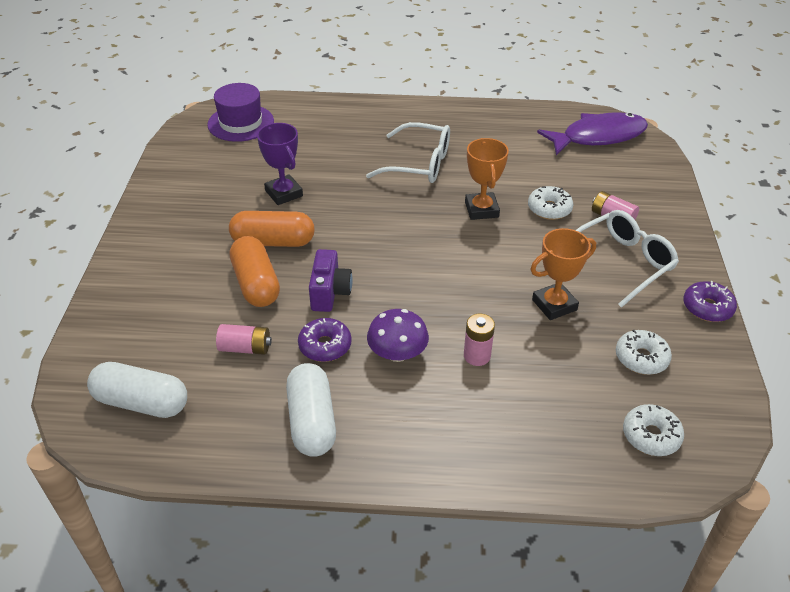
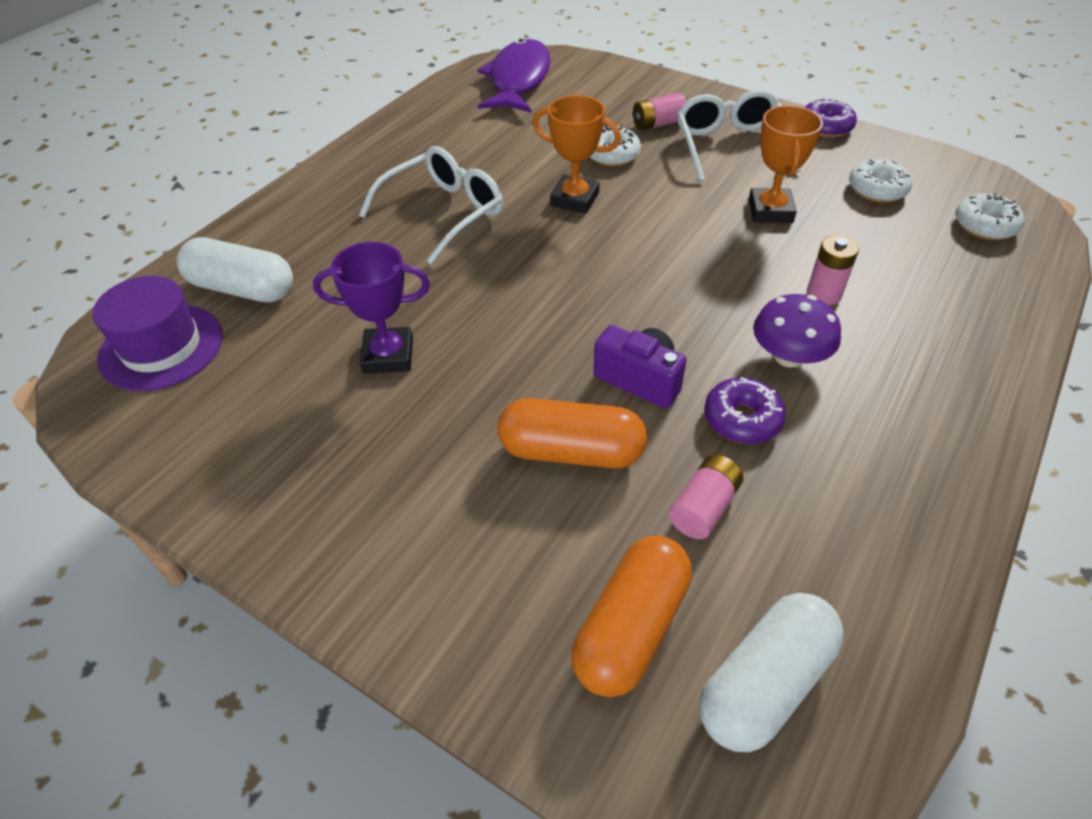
camera: 60 degrees left, 5 degrees up
orange capsule [229,211,315,247] -> orange capsule moved to [571,536,692,697]
white capsule [286,363,336,457] -> white capsule moved to [177,237,293,303]

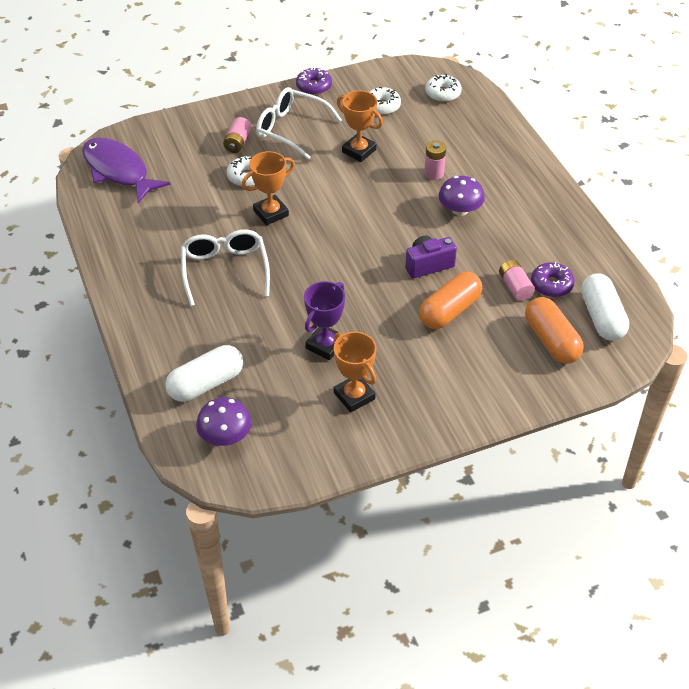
camera: 55 degrees left, 0 degrees up
purple hat [93,276,223,391] -> purple mushroom [196,398,251,446]
purple donut [704,377,786,444] -> purple donut moved to [531,262,575,297]
none -> orange trophy [334,332,376,412]

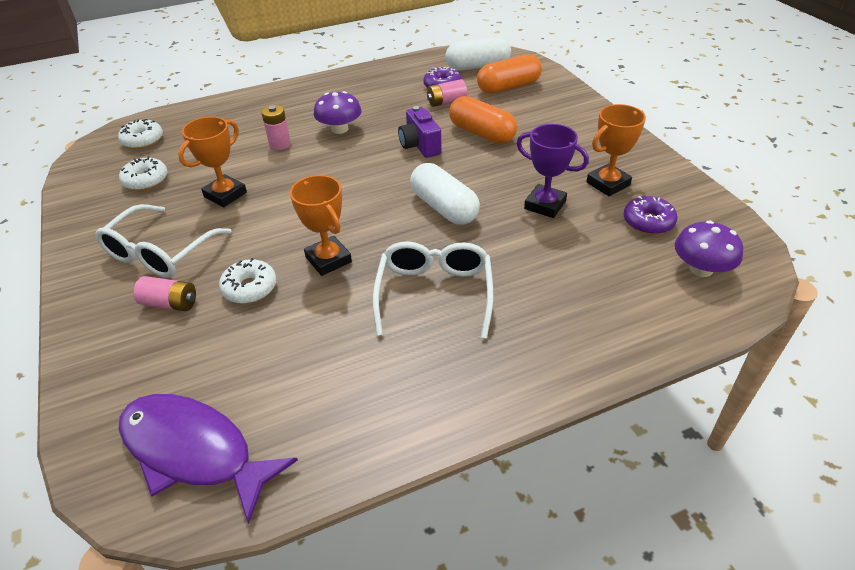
camera: 90 degrees left, 5 degrees down
purple fish [82,138,171,203] -> purple fish turned 75 degrees clockwise [118,394,298,524]
white capsule [165,345,243,402] -> white capsule moved to [410,163,480,225]
white glasses [181,230,270,306] -> white glasses turned 105 degrees clockwise [373,241,493,339]
purple donut [296,68,332,95] -> purple donut moved to [624,196,678,235]

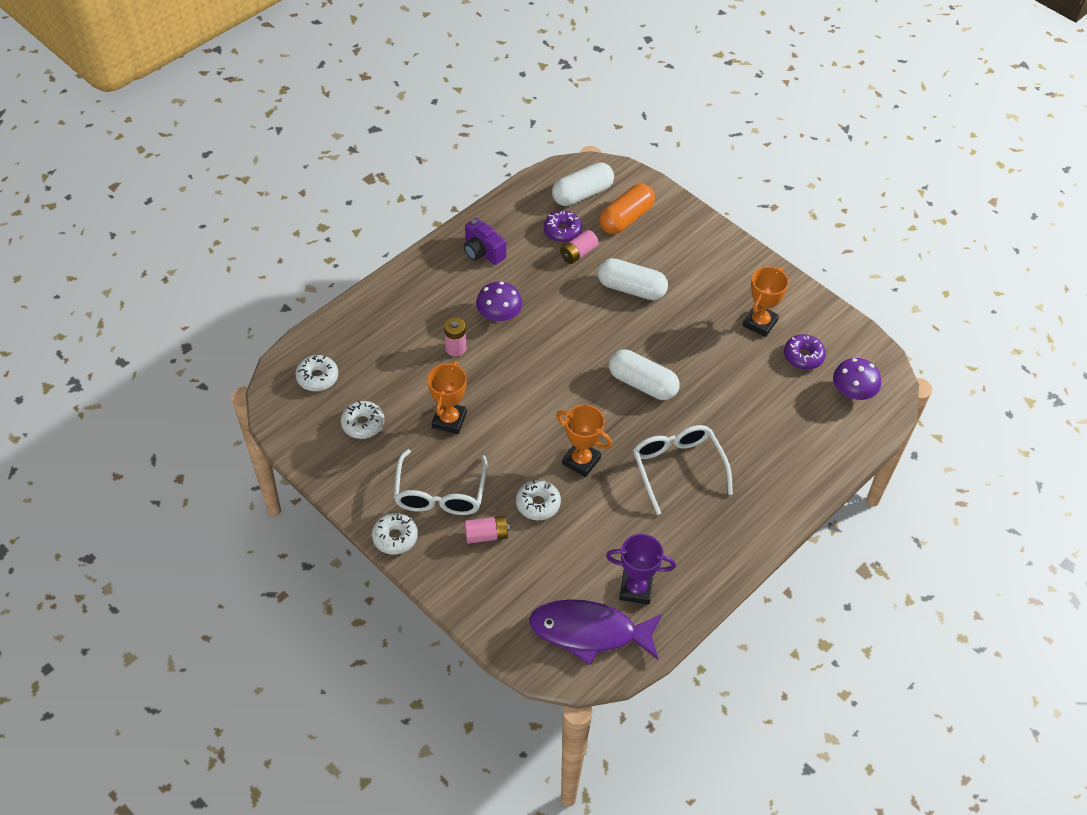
camera: 25 degrees left, 10 degrees up
purple camera [398,106,442,158] -> purple camera moved to [464,218,506,265]
orange capsule [449,96,517,144] -> white capsule [597,258,668,300]
purple trophy [516,124,589,218] -> purple trophy moved to [606,534,676,605]
none -> white donut [372,513,418,555]

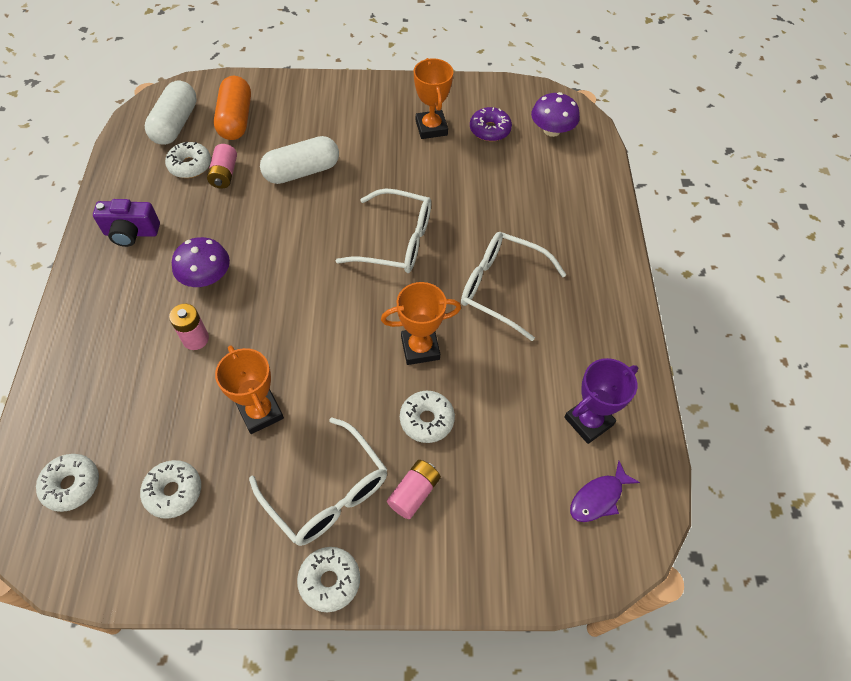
camera: 45 degrees left, 5 degrees up
purple fish [529,599,662,665] -> purple fish [570,461,640,522], size x0.50
purple donut [544,211,582,243] -> white donut [165,142,211,178]
white capsule [609,350,680,400] -> white glasses [336,188,431,273]

